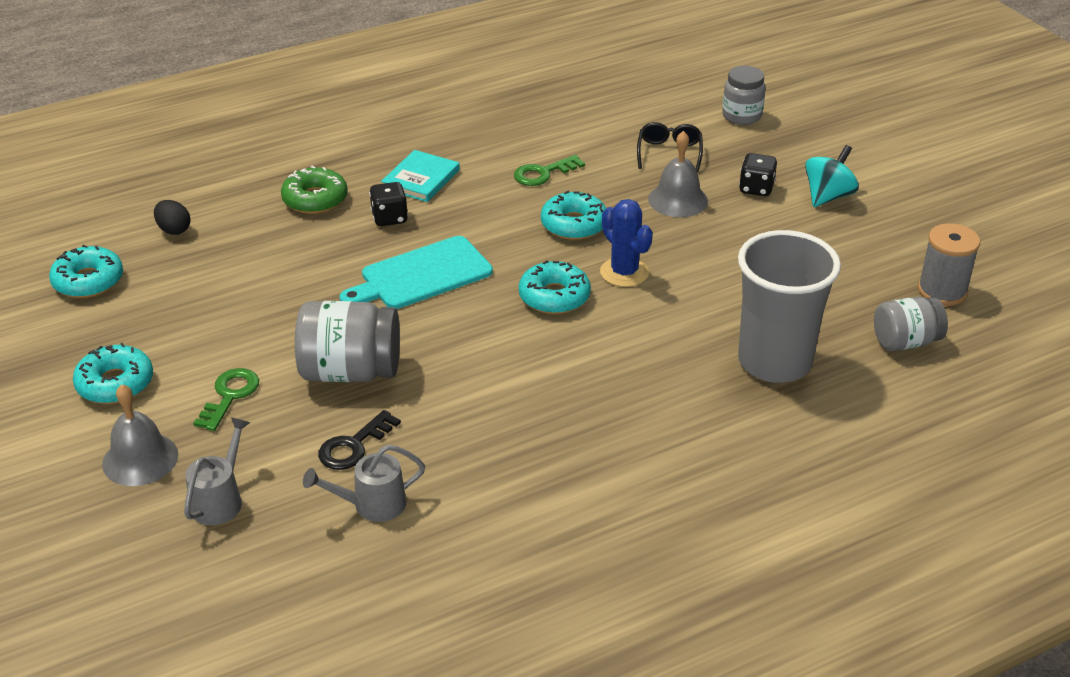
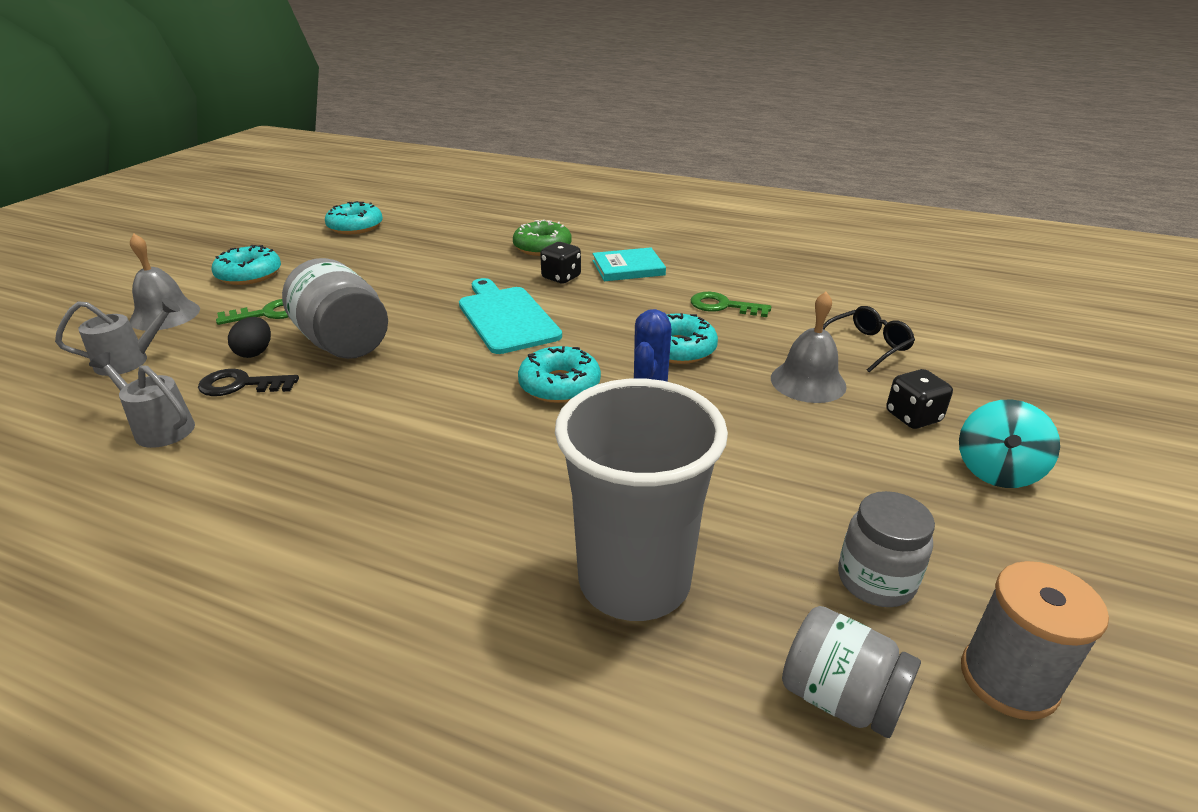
camera: 50 degrees right, 5 degrees down
black egg [154,200,191,235] -> black egg moved to [228,317,271,358]
turquoise cutting board [339,236,493,309] -> turquoise cutting board turned 45 degrees clockwise [459,278,562,354]
grey jar [722,66,765,125] -> grey jar moved to [838,491,935,607]
turquoise spinning top [805,145,859,207] -> turquoise spinning top turned 120 degrees clockwise [959,399,1060,488]

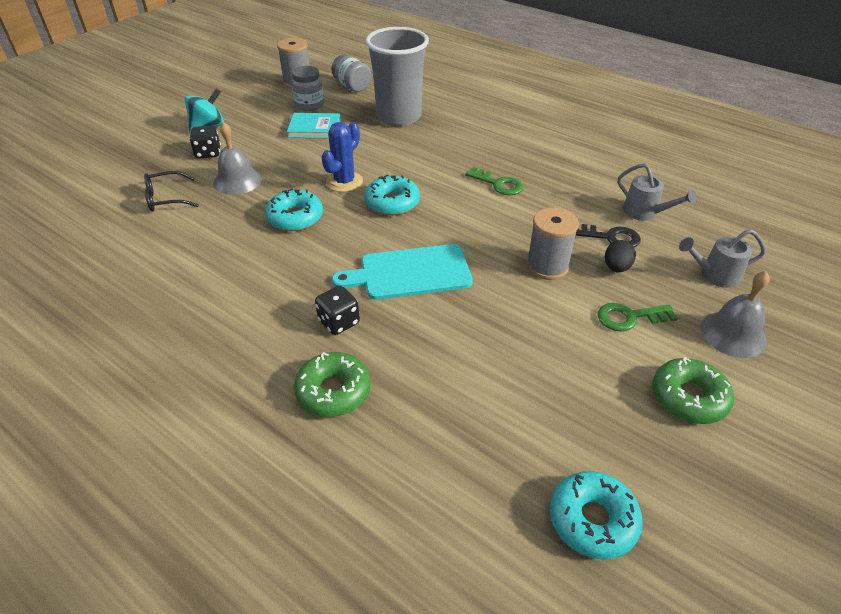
camera: 165 degrees left, 10 degrees up
turquoise donut [212,245,281,285] -> green donut [652,357,734,424]
grey jar [282,258,388,359] -> grey spool [526,207,579,280]
turquoise cutting board [459,278,562,354] -> turquoise cutting board turned 90 degrees clockwise [332,244,473,300]
turquoise book [592,247,666,281] -> turquoise book moved to [287,113,340,138]
green key [691,292,771,317] -> green key moved to [465,166,524,195]

